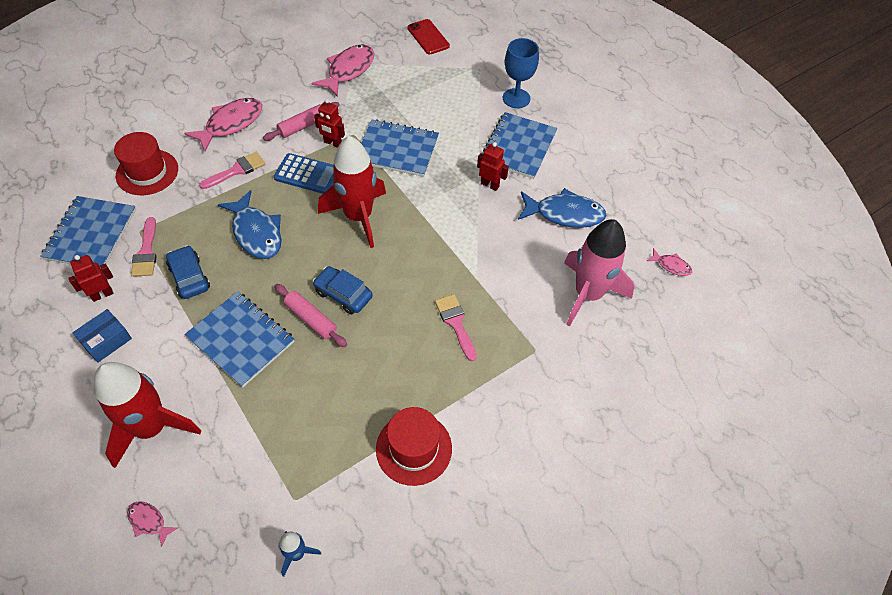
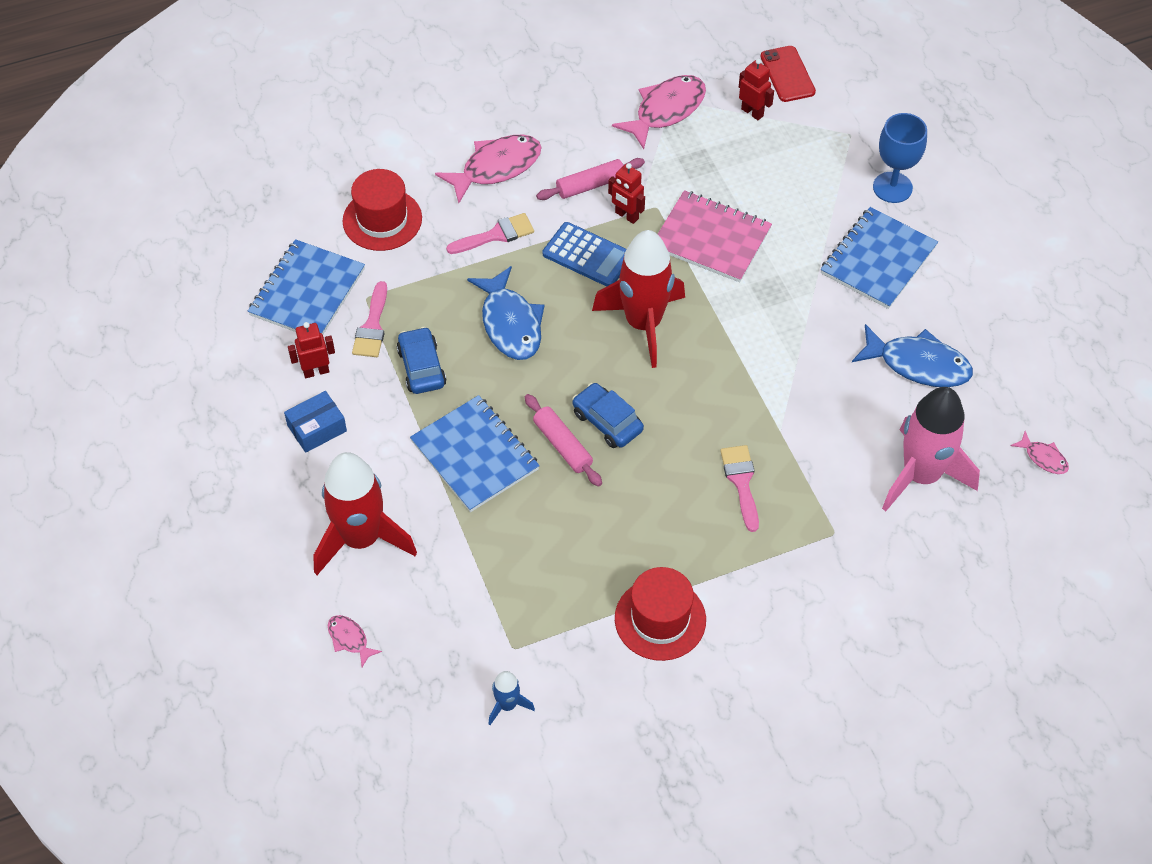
camera: 15 degrees right, 0 degrees up
blue notebook [361,119,439,177] -> pink notebook [658,190,772,282]
red robot [477,142,509,191] -> red robot moved to [739,59,774,120]

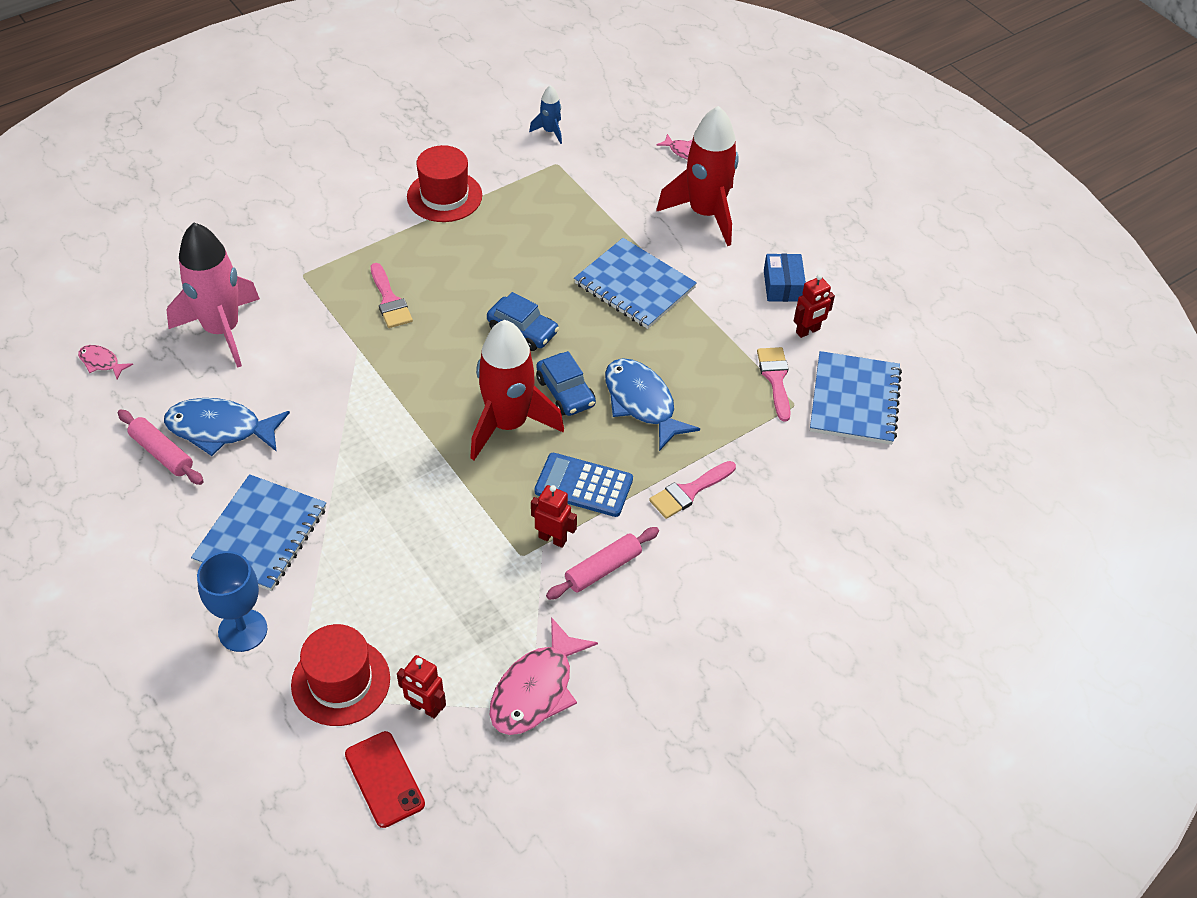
camera: 165 degrees right, 5 degrees down
blue box [284,391,347,453] -> blue box turned 45 degrees counterclockwise [764,254,806,302]
red hat [342,169,422,251] -> red hat moved to [291,624,390,726]
blue car [397,327,446,394] -> blue car moved to [536,351,596,416]
pink fish [435,134,541,203] -> none
pink rolling pin [525,394,602,487] -> pink rolling pin moved to [118,410,204,485]
pink notebook [658,190,772,282] -> none

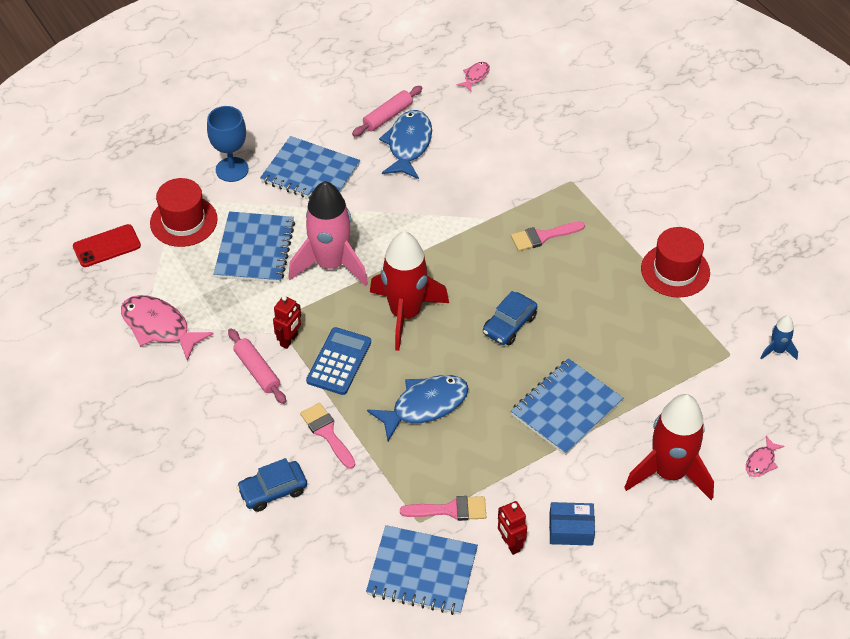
camera: 95 degrees right, 0 degrees up
pink rocket [166,222,260,368] -> pink rocket moved to [288,181,368,286]
red robot [397,655,446,719] -> none
blue car [536,351,596,416] -> blue car moved to [236,458,307,512]
none -> blue notebook [214,211,295,283]

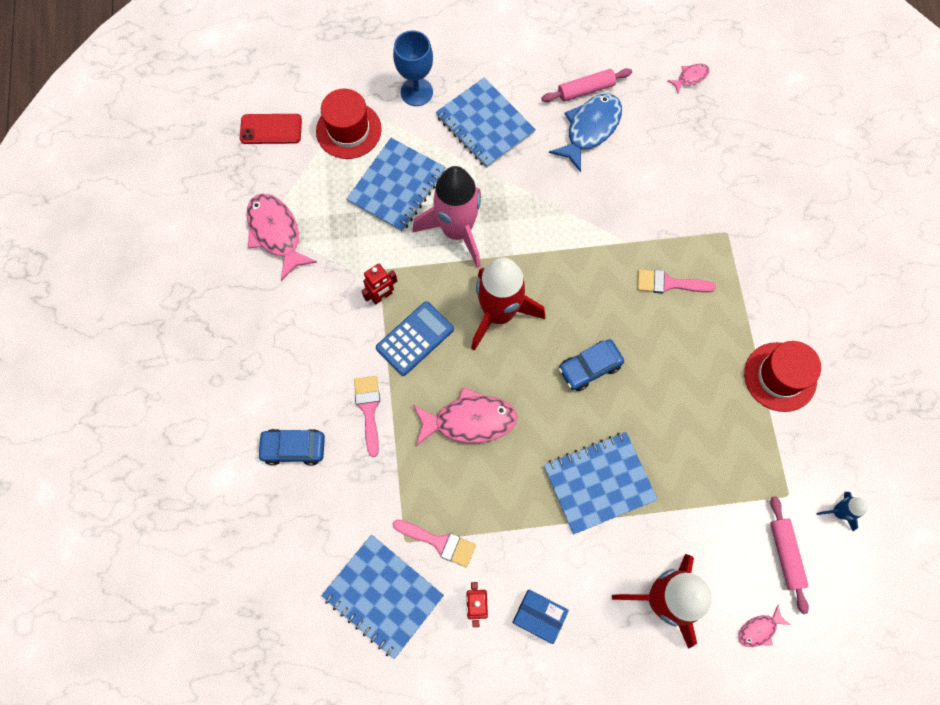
camera: 25 degrees right, 20 degrees up
pink rolling pin [228,328,286,404] -> pink rolling pin moved to [770,496,809,614]
blue fish [367,375,469,441] -> pink fish [413,387,517,446]

